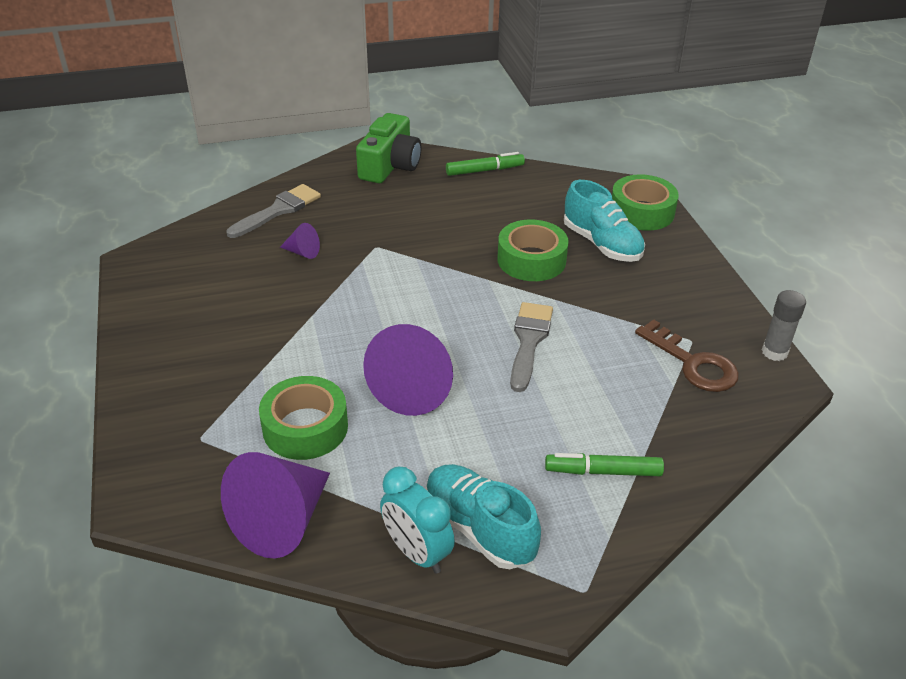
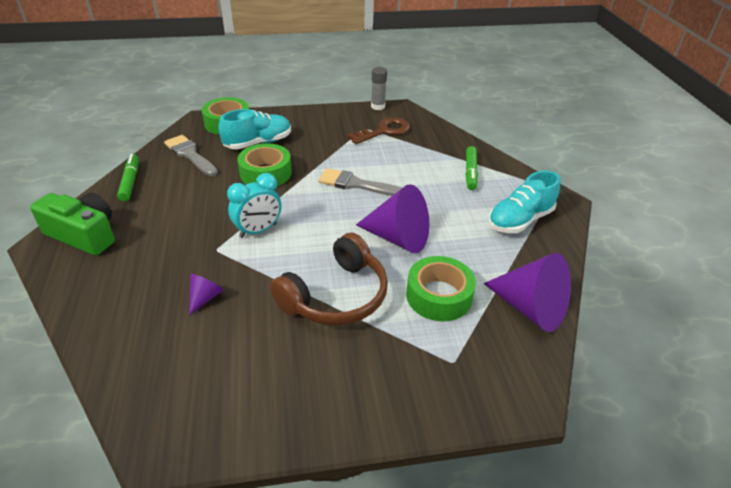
camera: 85 degrees left, 0 degrees up
grey brush [227,184,321,238] -> grey brush moved to [164,135,218,176]
turquoise clock [380,467,455,574] -> turquoise clock moved to [227,173,282,238]
none -> brown headphones [270,233,388,326]

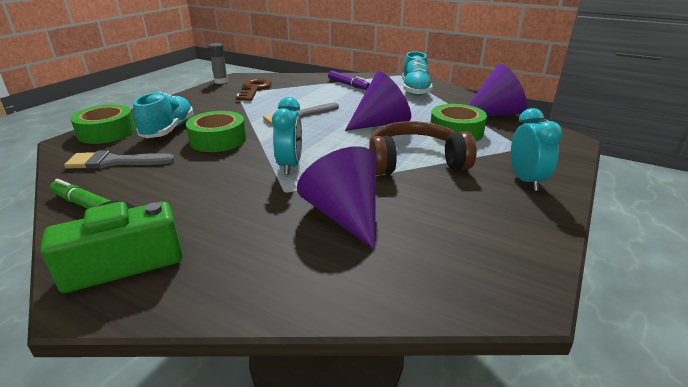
camera: 50 degrees left, 10 degrees down
purple cone [189,274,223,315] -> purple cone [297,146,376,250], size x2.14
brown headphones [270,233,388,326] -> brown headphones turned 90 degrees counterclockwise [369,121,477,175]
green marker [466,146,478,190] -> purple marker [328,71,370,90]
none -> turquoise clock [511,108,563,191]

